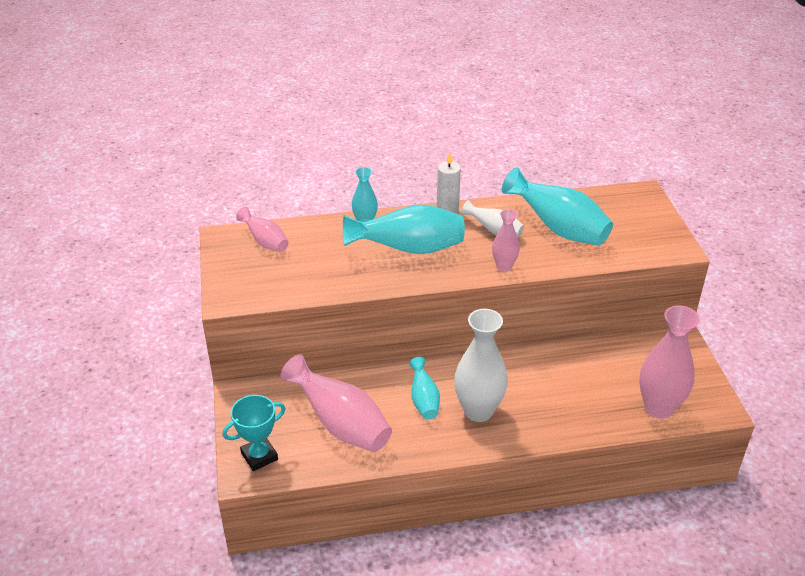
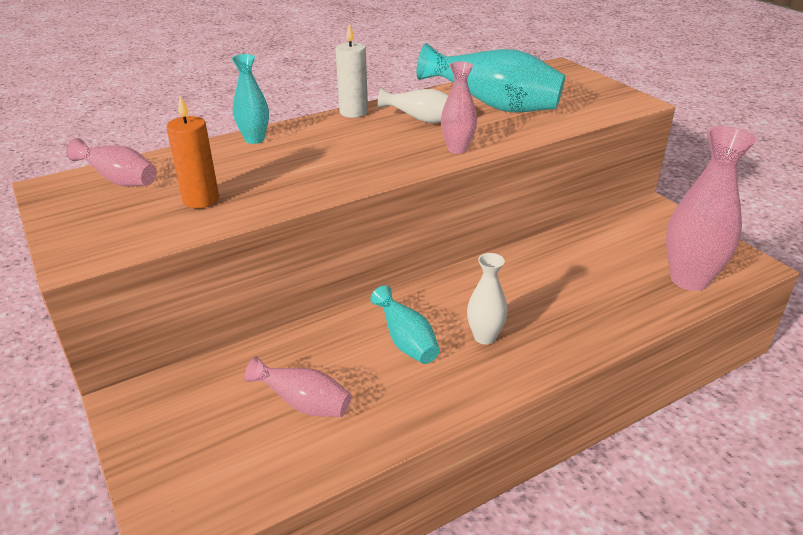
camera: 20 degrees left, 5 degrees down
turquoise trophy [223,395,286,471] -> none
pink vase [280,354,392,452] -> pink vase [244,356,351,417], size x0.54
turquoise vase [343,205,465,254] -> none
white vase [454,309,508,422] -> white vase [467,253,508,345], size x0.54
none -> orange candle [166,95,219,208]

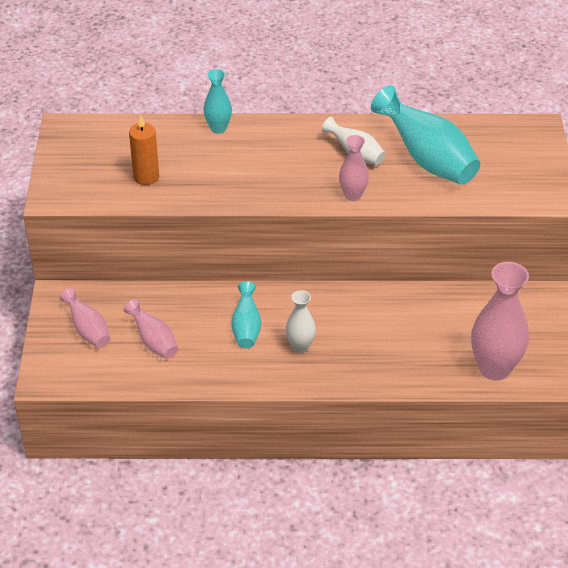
camera: 30 degrees right, 10 degrees up
pink vase [66,138,157,186] -> pink vase moved to [59,287,110,348]
white candle [336,23,368,118] -> none

